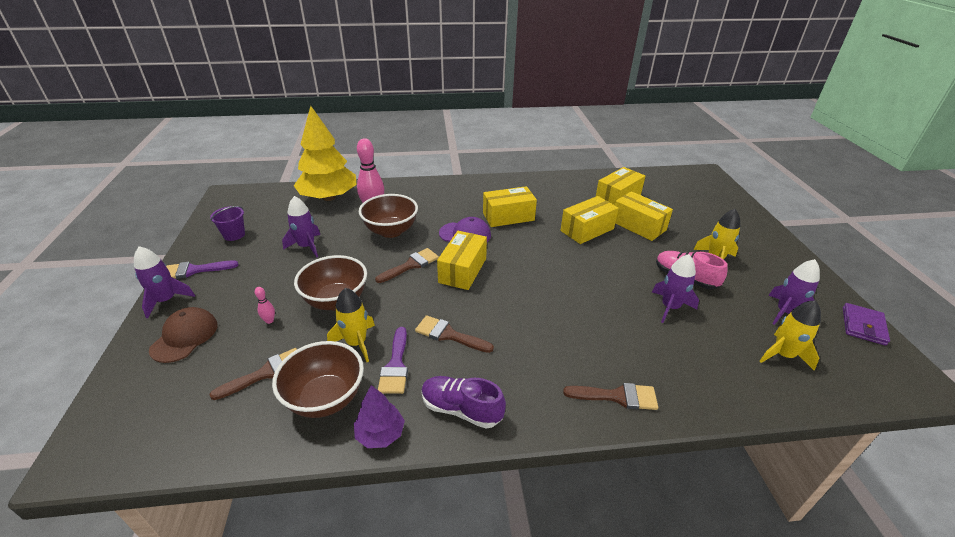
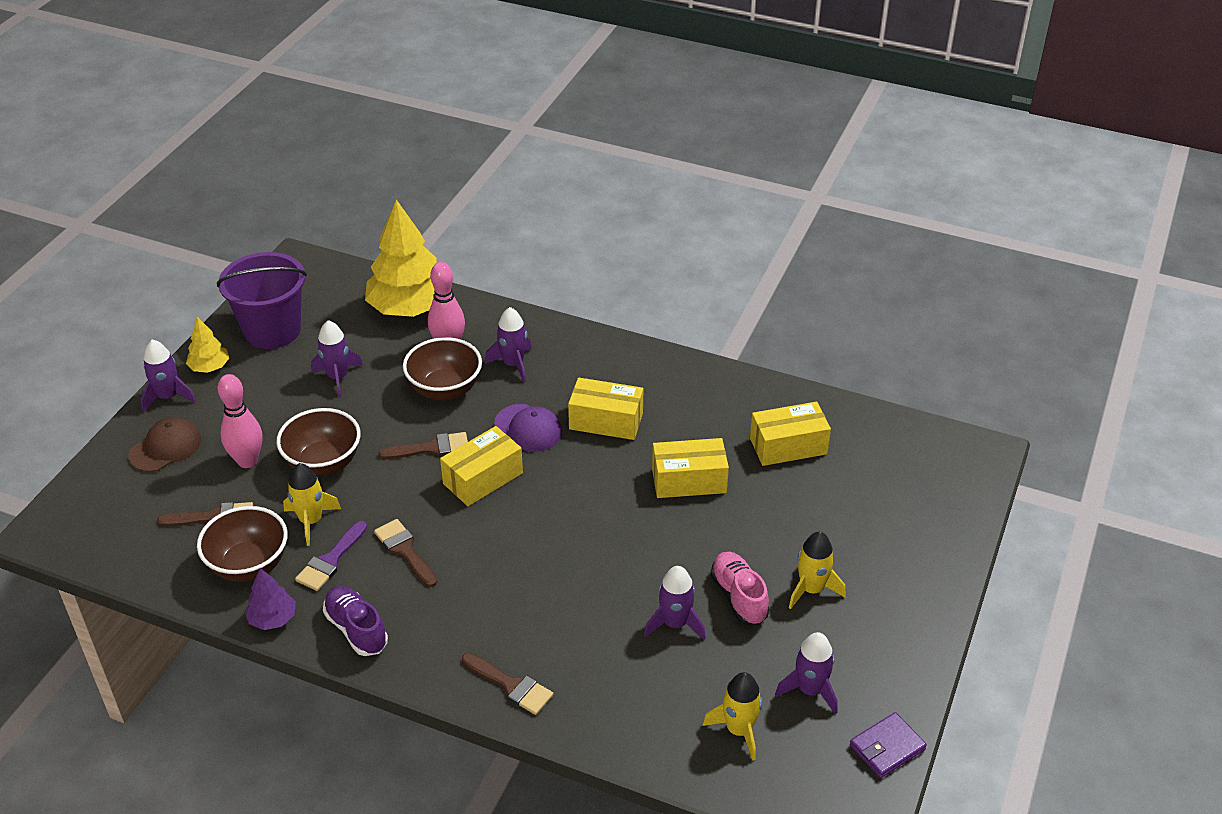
camera: 30 degrees right, 5 degrees up
purple brush [166,260,238,279] -> yellow tree [186,317,229,373]
purple bucket [210,206,245,241] -> purple bucket [217,252,307,349], size x2.14
pink bowling pin [255,287,275,324] -> pink bowling pin [217,374,262,468], size x2.27
yellow box [615,191,673,241] -> none
none -> purple rocket [485,307,532,382]

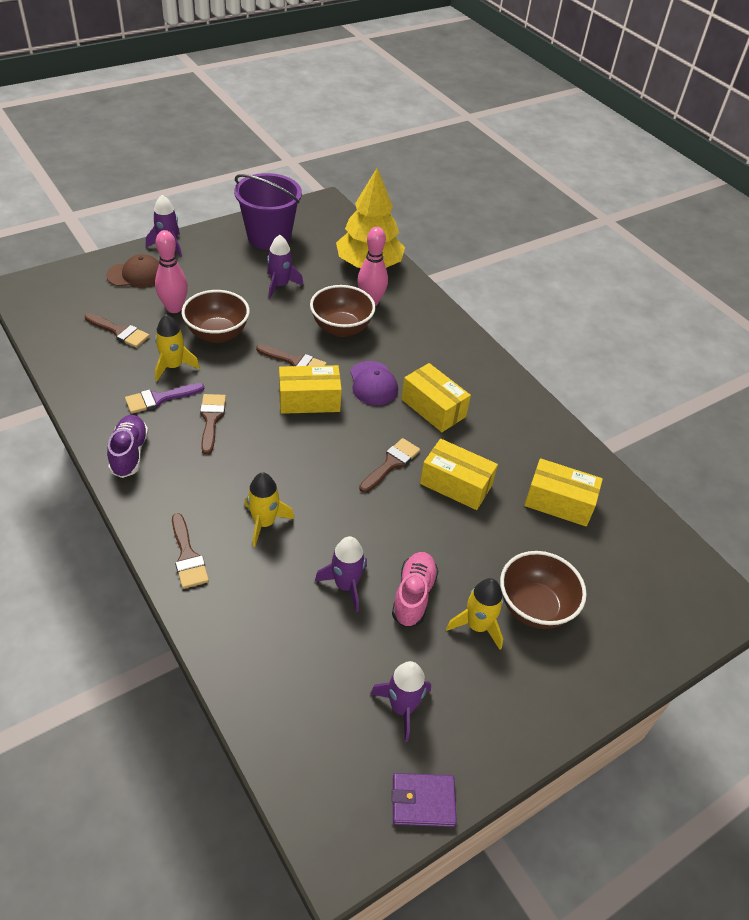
camera: 30 degrees right, 5 degrees up
yellow tree [186,317,229,373] -> none
brown bowl [197,506,288,582] -> brown bowl moved to [500,551,587,629]
purple tree [245,568,296,630] -> none
purple rocket [485,307,532,382] -> none
yellow rocket [702,672,762,761] -> yellow rocket moved to [244,472,294,547]
none -> brown brush [359,438,420,493]

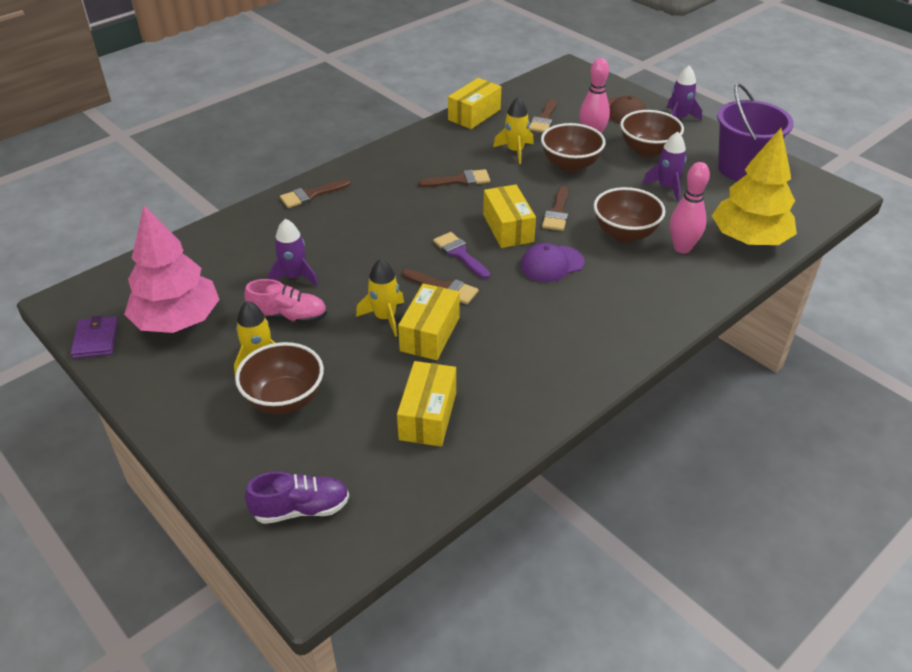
camera: 85 degrees right, 5 degrees down
purple shoe [107,415,148,478] -> purple shoe moved to [245,471,349,524]
purple brush [125,383,204,414] -> purple brush moved to [433,232,490,279]
yellow rocket [244,472,294,547] -> yellow rocket moved to [356,259,404,337]
purple rocket [370,661,431,742] -> pink tree [124,205,220,333]
yellow box [401,363,471,432] -> yellow box moved to [448,78,501,129]
none -> brown bowl [620,110,684,158]

